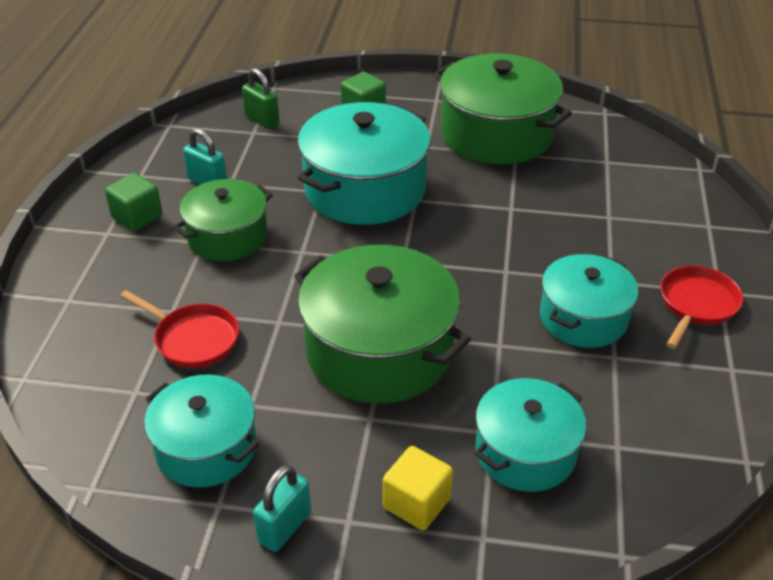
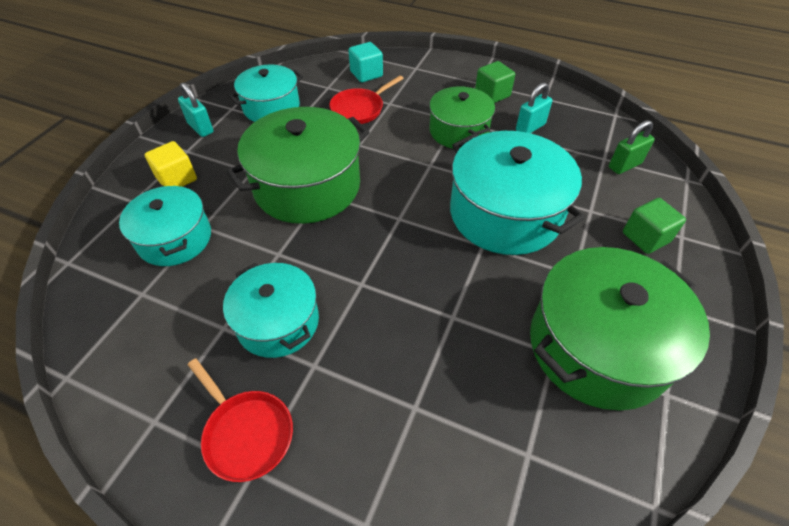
camera: 105 degrees right, 10 degrees up
none -> turquoise cube [349,42,383,82]

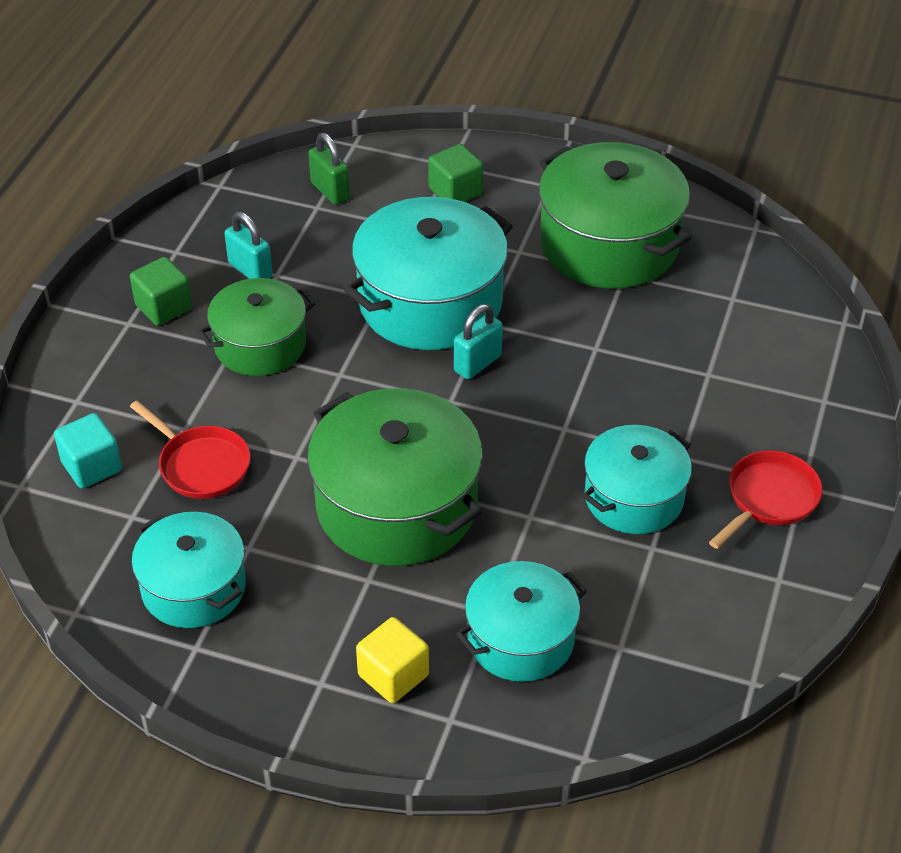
camera: 95 degrees left, 5 degrees down
turquoise padlock [178,83,213,137] -> turquoise padlock moved to [454,304,503,379]

